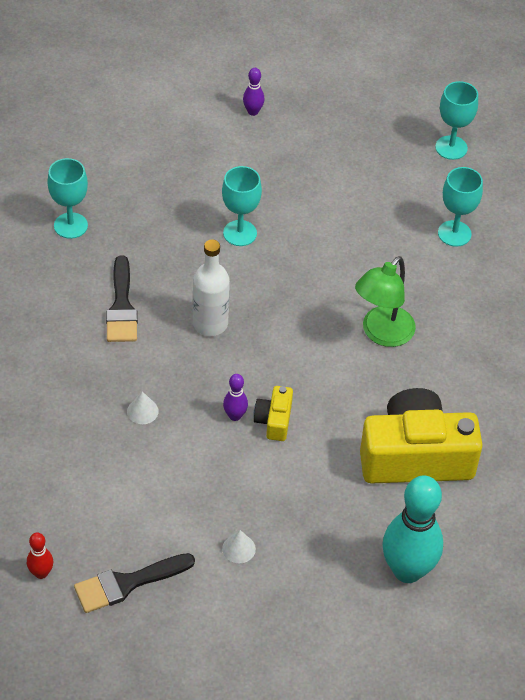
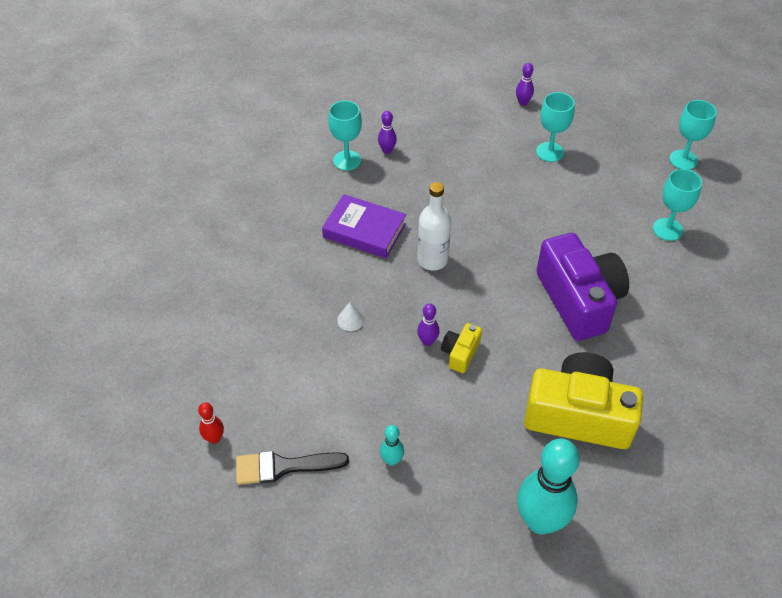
camera: 20 degrees right, 0 degrees up
black brush [106,255,138,342] -> purple book [322,194,406,258]
turquoise goblet [222,166,262,246] -> turquoise goblet moved to [536,92,575,162]
white cone [222,530,256,563] -> turquoise bowling pin [380,425,404,466]
green lamp [355,256,416,347] -> purple camera [536,233,629,341]
none -> purple bowling pin [378,111,397,154]

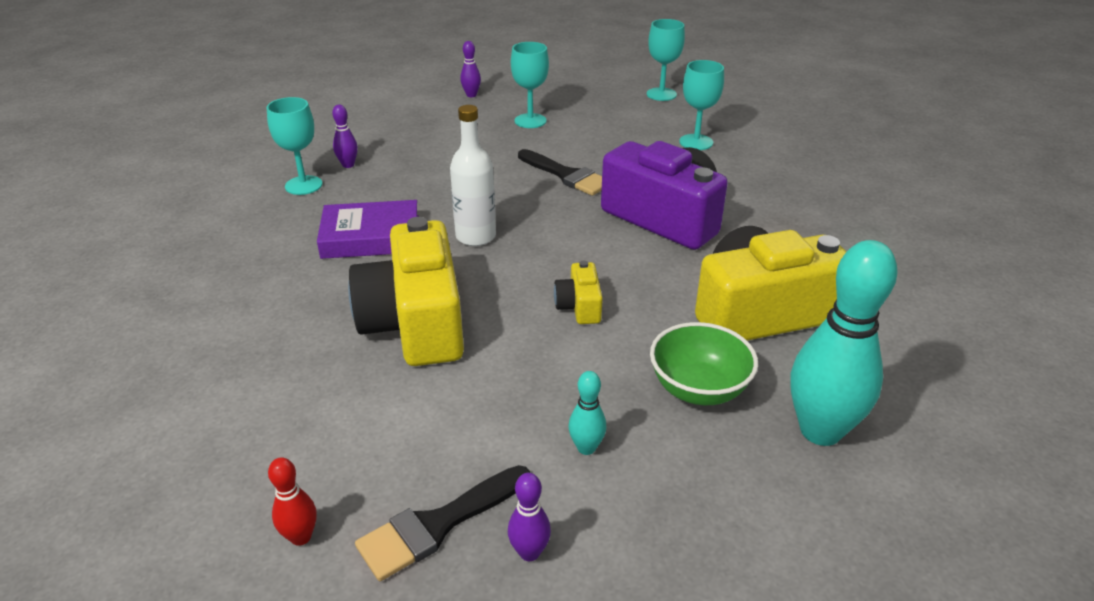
camera: 30 degrees left, 15 degrees down
white cone [337,302,365,331] -> yellow camera [348,217,464,366]
purple bowling pin [417,303,440,346] -> purple bowling pin moved to [508,473,551,561]
none -> black brush [518,149,602,196]
none -> green bowl [650,322,758,405]

